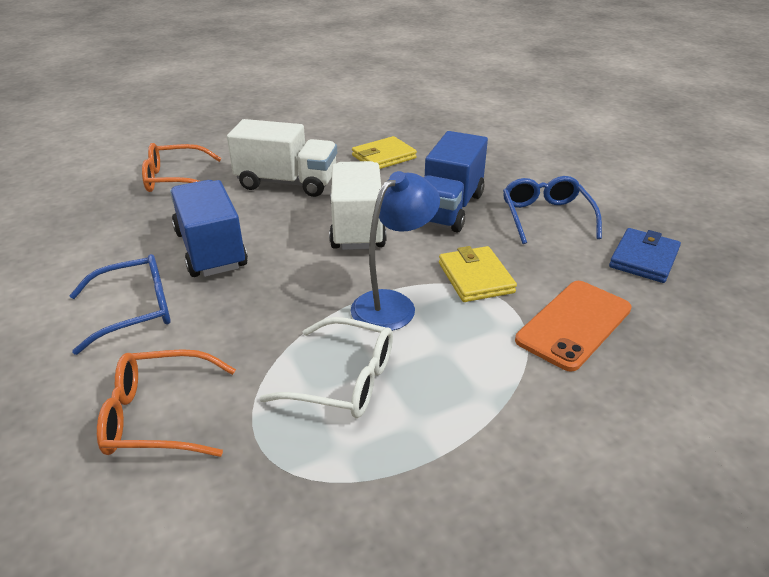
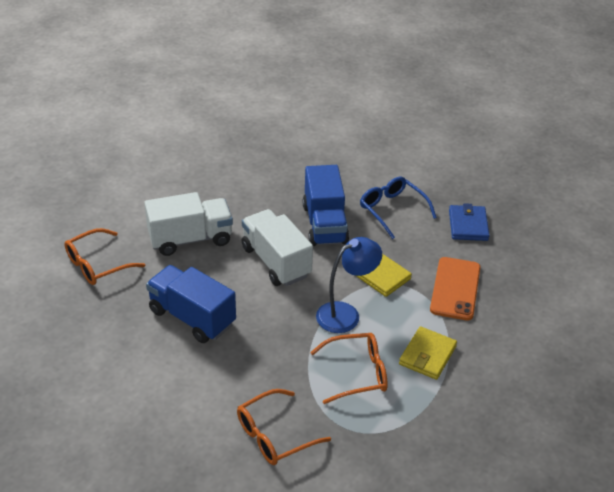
camera: 30 degrees left, 5 degrees up
blue glasses [69,254,171,355] -> none
white glasses [259,317,393,418] -> orange glasses [310,333,388,404]
blue lamp [351,171,440,331] -> blue lamp turned 45 degrees clockwise [316,237,382,333]
yellow wallet [352,136,417,169] -> yellow wallet moved to [399,326,457,380]

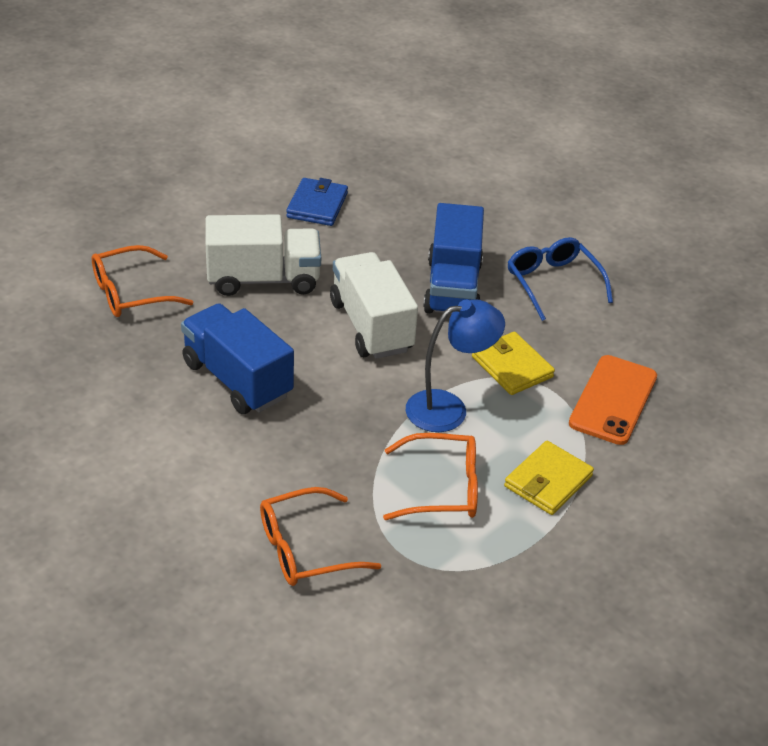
camera: 10 degrees right, 0 degrees up
blue wallet [449,203,490,241] -> blue wallet moved to [286,178,348,226]

